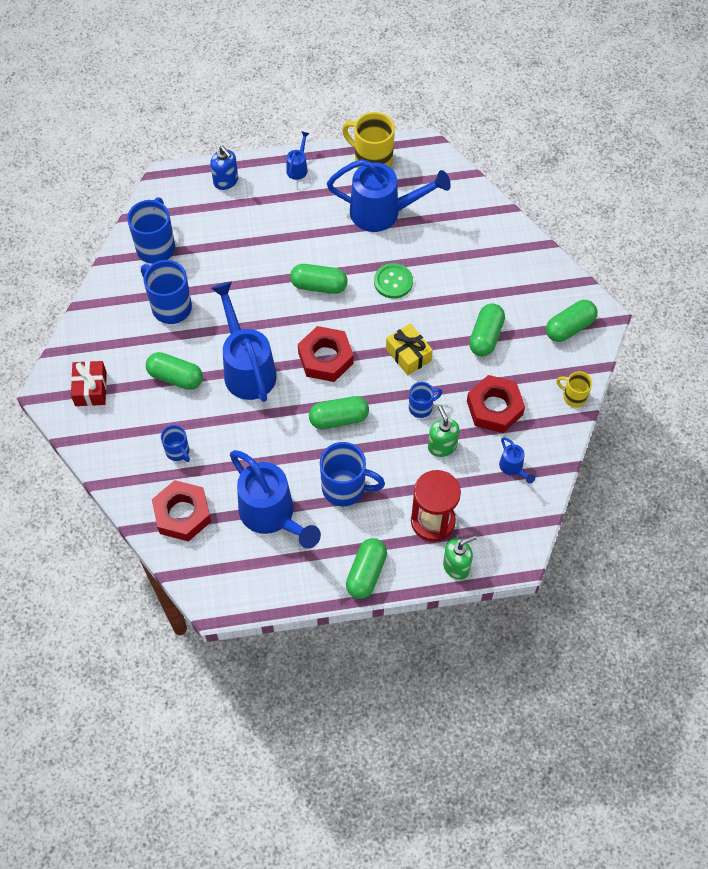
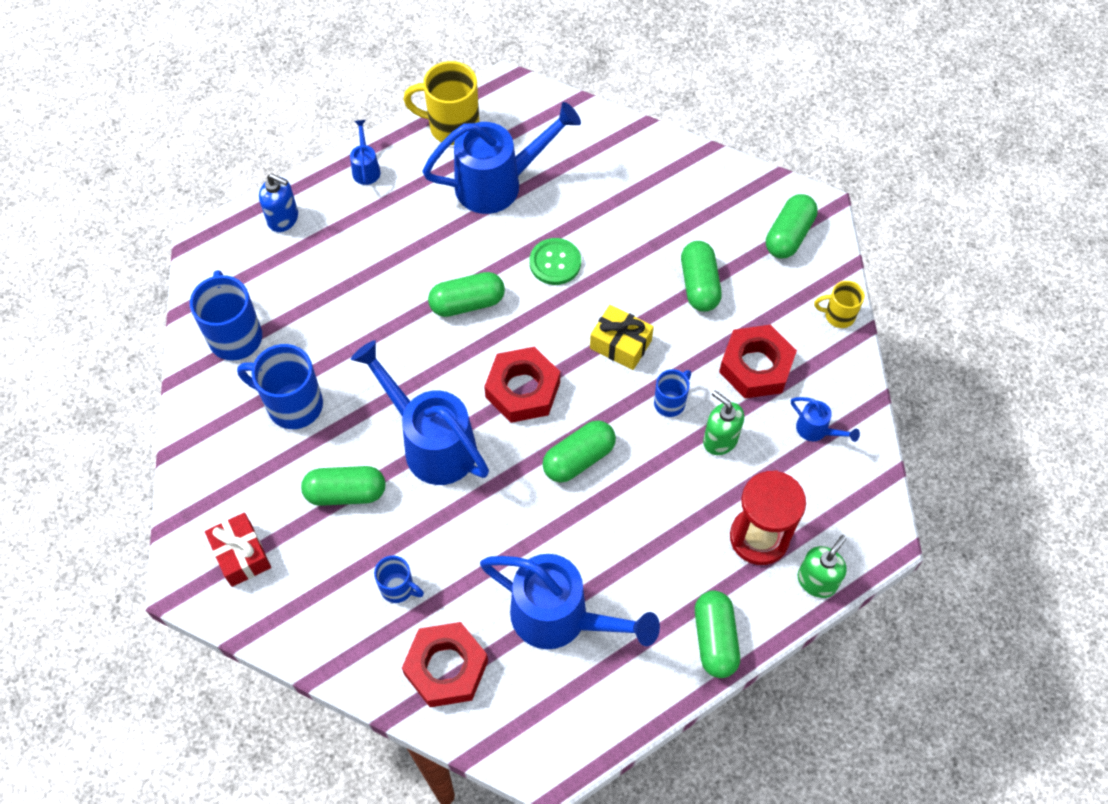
camera: 25 degrees left, 0 degrees up
blue mug [320,442,385,506] -> none

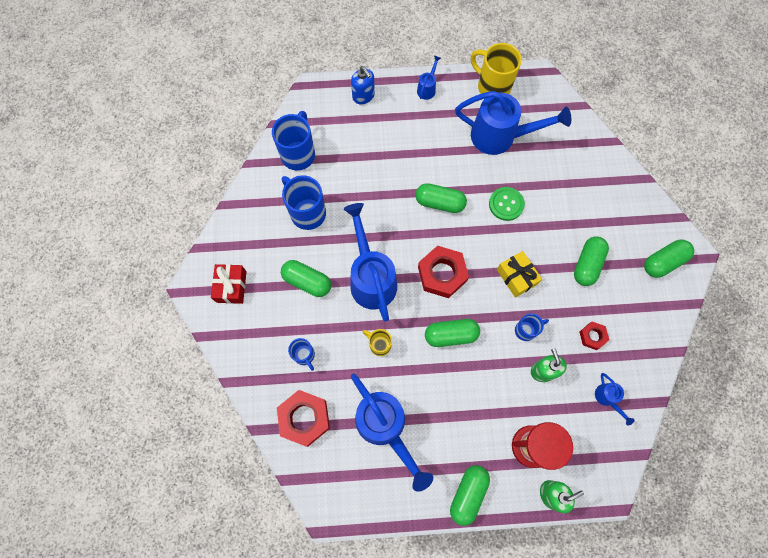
camera: 30 degrees right, 10 degrees up
red nut [719,324,797,399] -> red nut [580,321,609,350], size x0.53
yellow mug [814,281,865,328] -> yellow mug moved to [363,329,392,356]

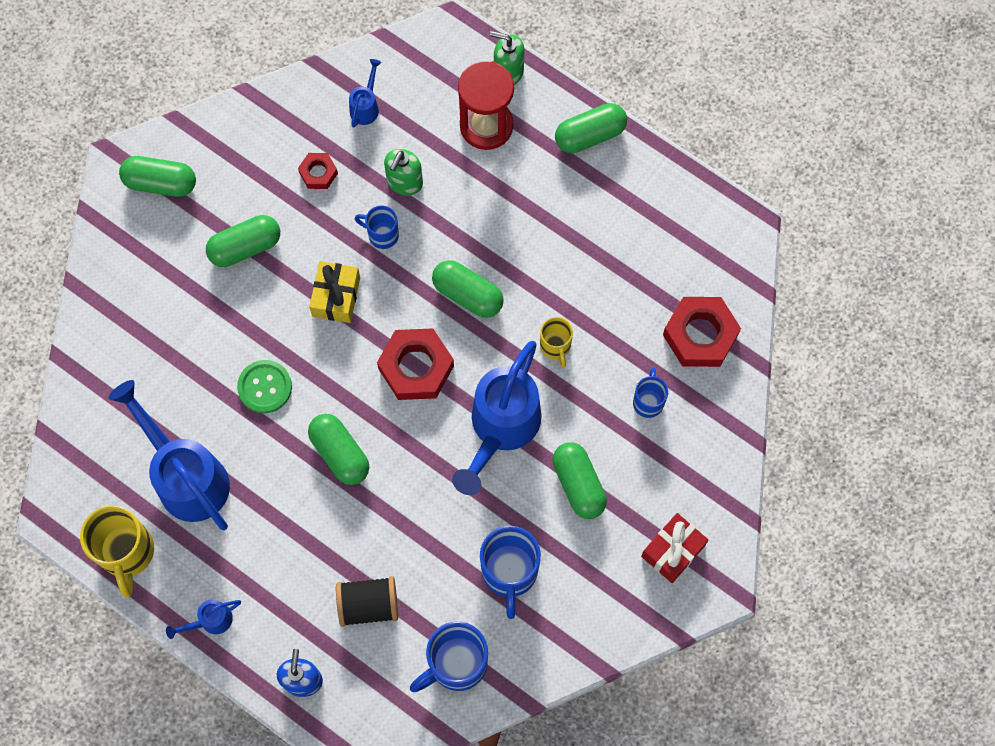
camera: 140 degrees left, 0 degrees up
blue watering can [351,374,433,492] -> none
none -> black spool [336,576,398,627]

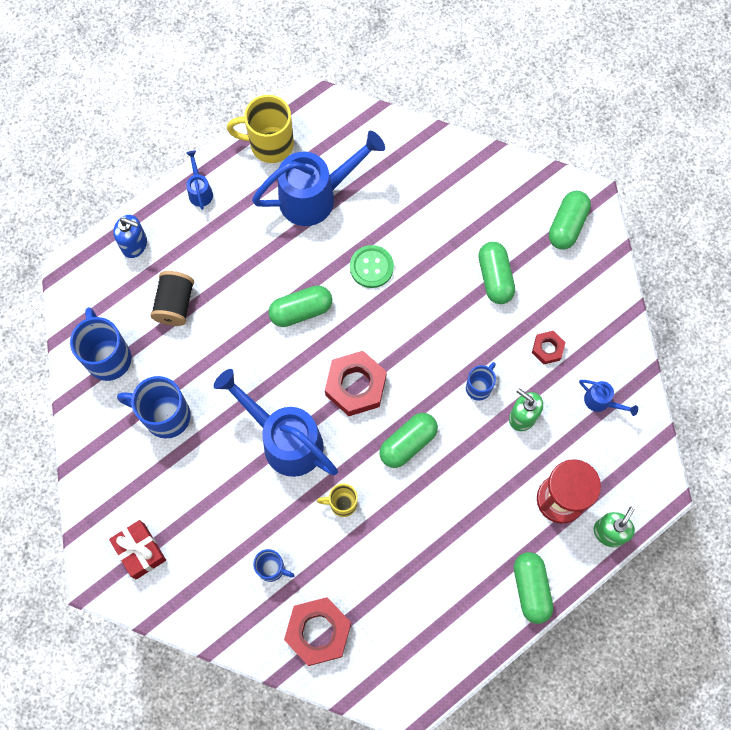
camera: 105 degrees right, 0 degrees up
yellow gift [309,261,360,323] -> none
green capsule [552,442,607,519] -> none

